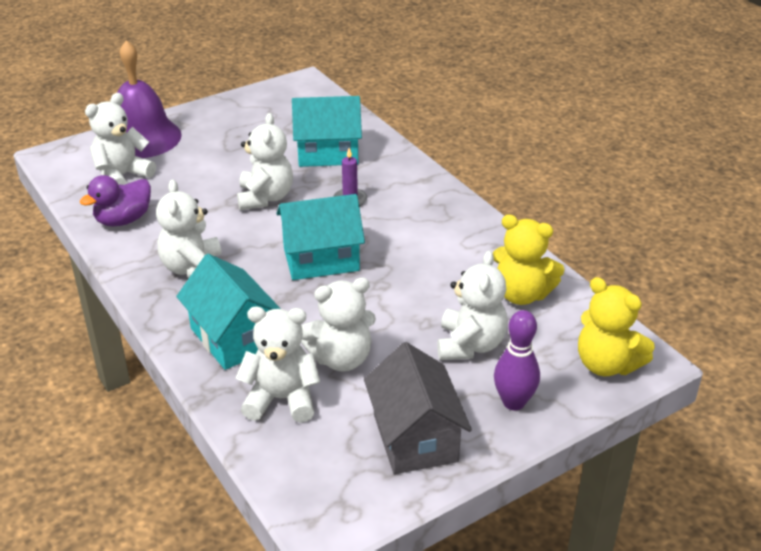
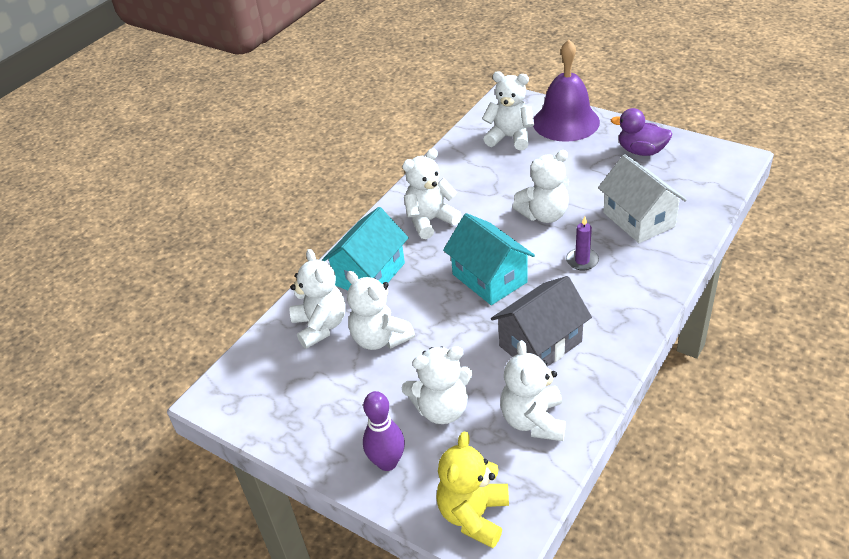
camera: 70 degrees right, 5 degrees up
purple duck [80,175,151,226] -> purple duck moved to [611,108,672,156]
turquoise house [292,96,362,167] -> white house [598,154,687,243]
grey house [364,342,472,474] -> grey house moved to [491,276,592,367]
yellow teddy bear [493,214,565,305] -> white teddy bear [500,340,566,441]

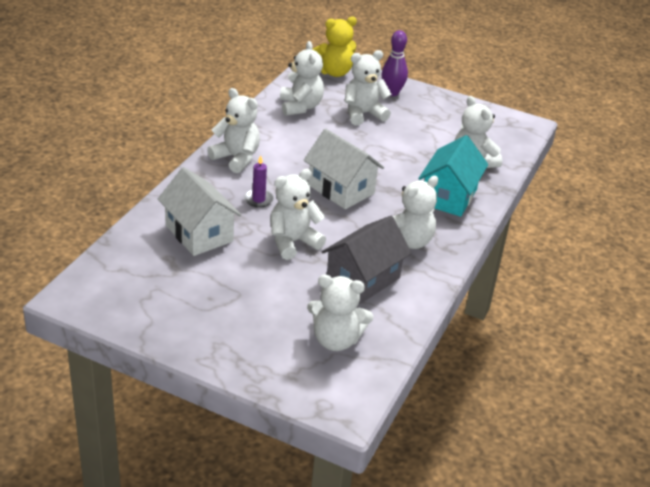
camera: 165 degrees right, 5 degrees down
white teddy bear [347,271,415,350] -> white teddy bear moved to [207,88,260,173]
yellow teddy bear [436,431,509,548] -> yellow teddy bear turned 60 degrees clockwise [312,17,357,77]
turquoise house [443,213,535,305] -> white house [304,129,384,209]
grey house [491,276,592,367] -> grey house moved to [322,216,411,304]
purple bell [533,39,600,142] -> none
purple duck [611,108,672,156] -> none

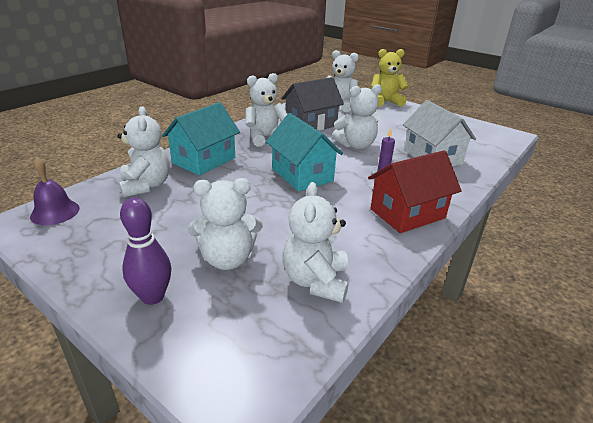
camera: 165 degrees left, 5 degrees down
white teddy bear [207,88,260,173] -> red house [368,150,462,233]
white house [304,129,384,209] -> turquoise house [266,113,343,191]
yellow teddy bear [312,17,357,77] -> yellow teddy bear moved to [371,49,409,107]
none -> purple bell [30,157,80,225]

